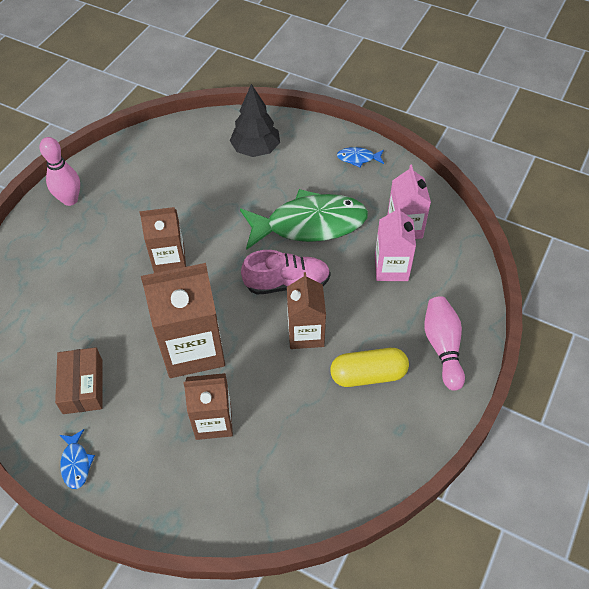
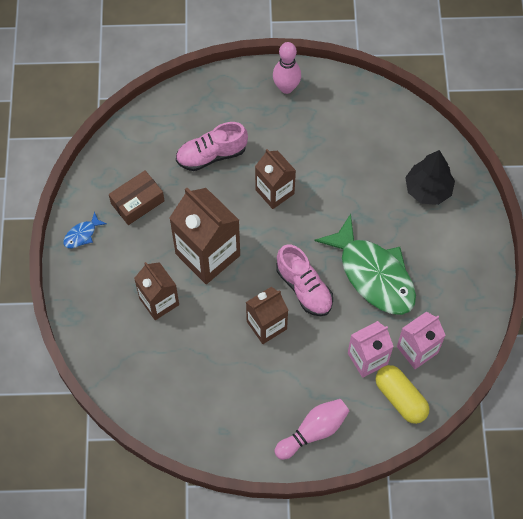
camera: 60 degrees right, 10 degrees up
yellow capsule [330,348,409,387] -> yellow capsule moved to [376,365,429,424]
blue fish [337,147,384,167] -> none
none -> pink shoe [176,122,248,171]

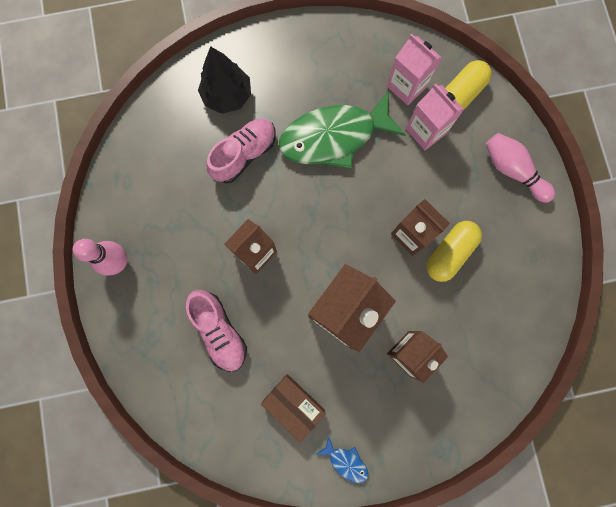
camera: 100 degrees left, 15 degrees up
pink shoe [276,244,333,316] -> pink shoe moved to [206,118,276,183]
green fish [315,214,416,315] -> green fish turned 150 degrees counterclockwise [279,90,405,169]
none -> yellow capsule [426,221,482,282]

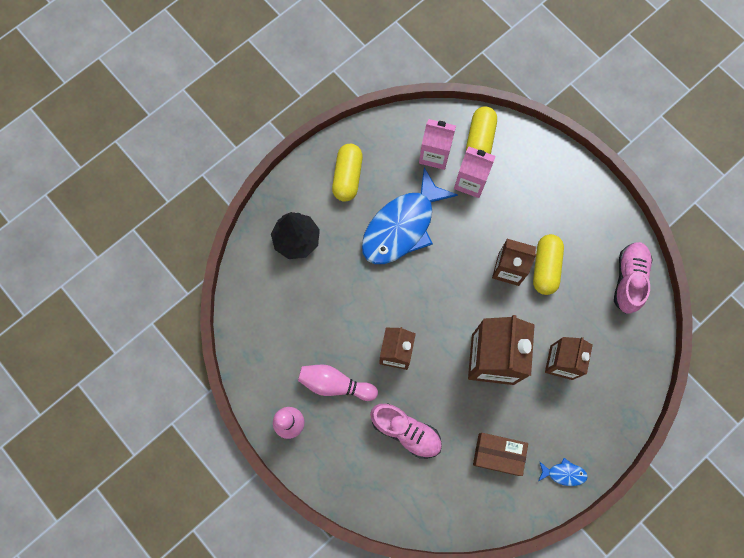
camera: 30 degrees left, 5 degrees down
pink shoe [206,118,276,183] -> pink shoe moved to [614,242,653,313]
green fish [279,90,405,169] -> blue fish [362,167,458,264]
pink bowling pin [486,133,555,203] -> pink bowling pin moved to [298,364,378,401]
none -> yellow capsule [332,144,363,202]

